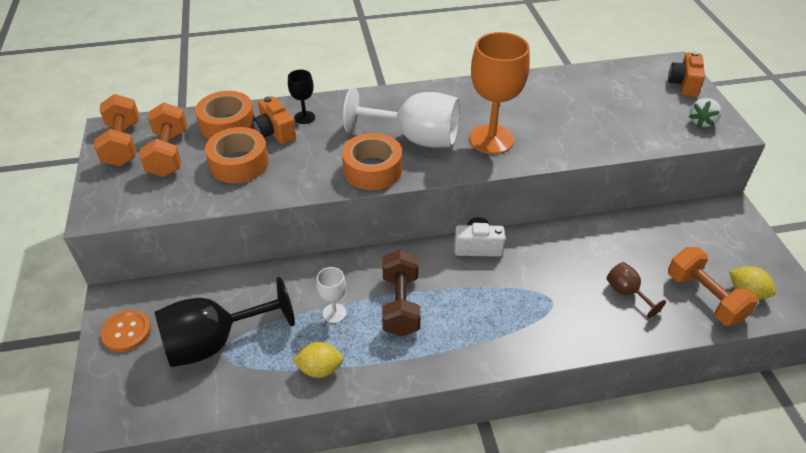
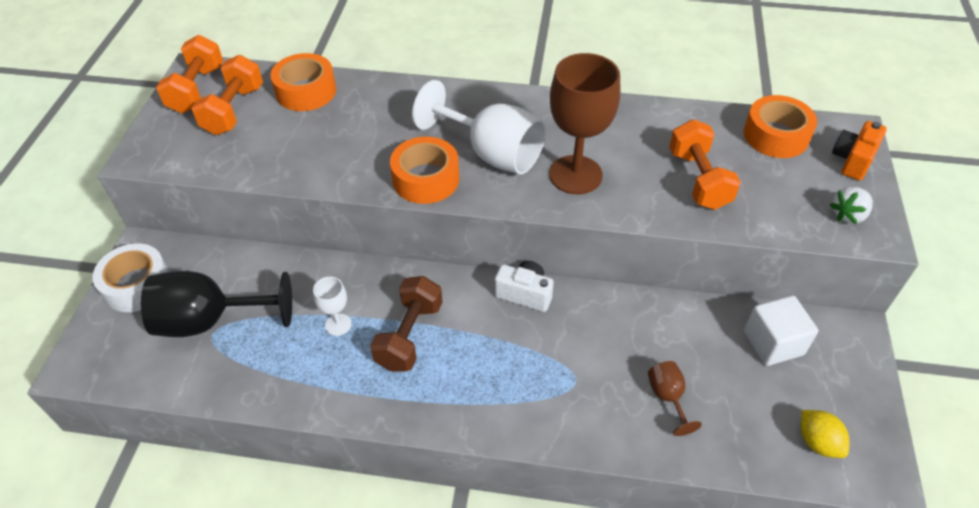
camera: 20 degrees right, 5 degrees up
orange button [101,310,151,352] -> white tape [92,243,170,312]
orange tape [205,127,269,183] -> orange tape moved to [743,95,817,158]
orange camera [252,96,296,145] -> none
black goblet [288,70,315,124] -> none
yellow lemon [292,342,344,378] -> none
orange goblet [469,32,530,154] -> brown goblet [549,53,621,194]
orange dumbbell [668,247,758,326] -> orange dumbbell moved to [669,119,741,210]
none -> white cube [744,296,818,366]

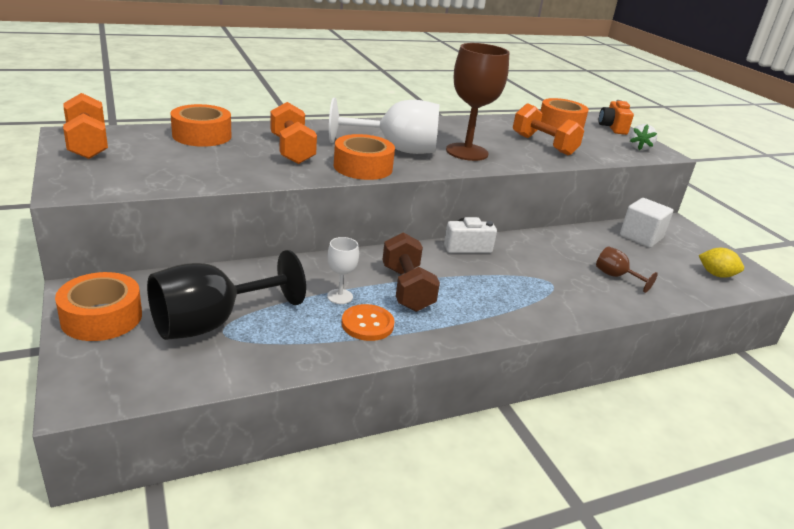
camera: 35 degrees left, 20 degrees down
white tape [92,243,170,312] -> orange tape [55,272,142,341]
orange dumbbell [192,55,263,135] -> orange dumbbell moved to [270,102,317,164]
none -> orange button [342,304,395,341]

